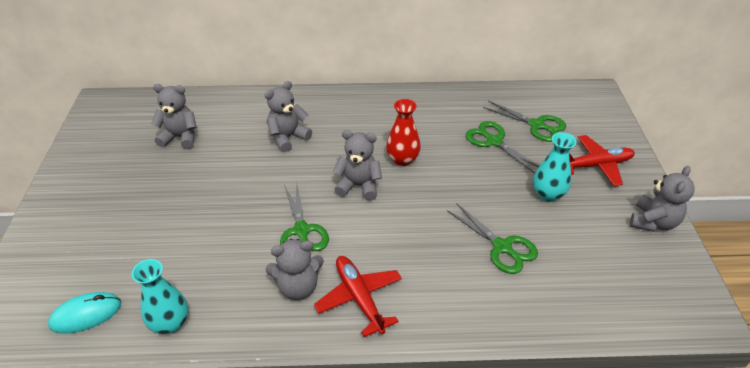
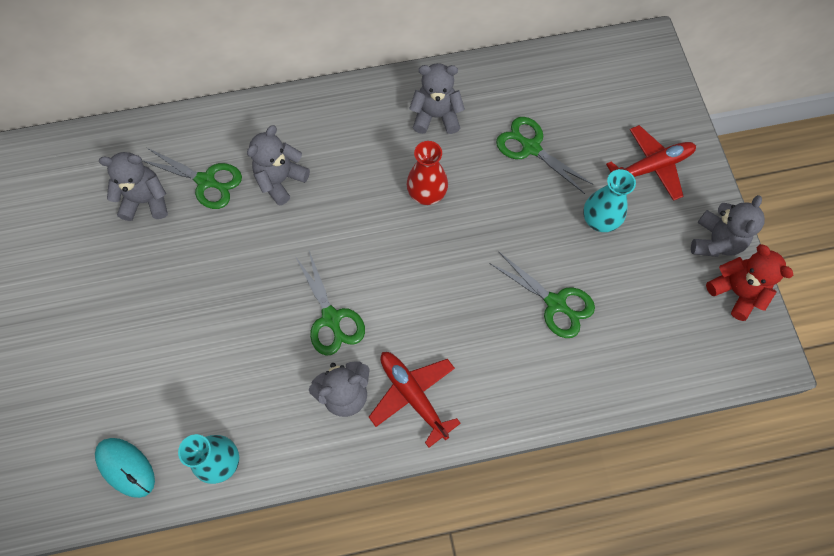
camera: 10 degrees left, 25 degrees up
turquoise mouse [48,292,121,334] -> turquoise mouse turned 75 degrees clockwise [95,438,155,498]
grey teddy bear [333,130,382,201] -> grey teddy bear moved to [409,63,465,134]
green scissors [483,101,566,142] -> green scissors moved to [142,147,242,209]
none -> red teddy bear [706,244,793,321]

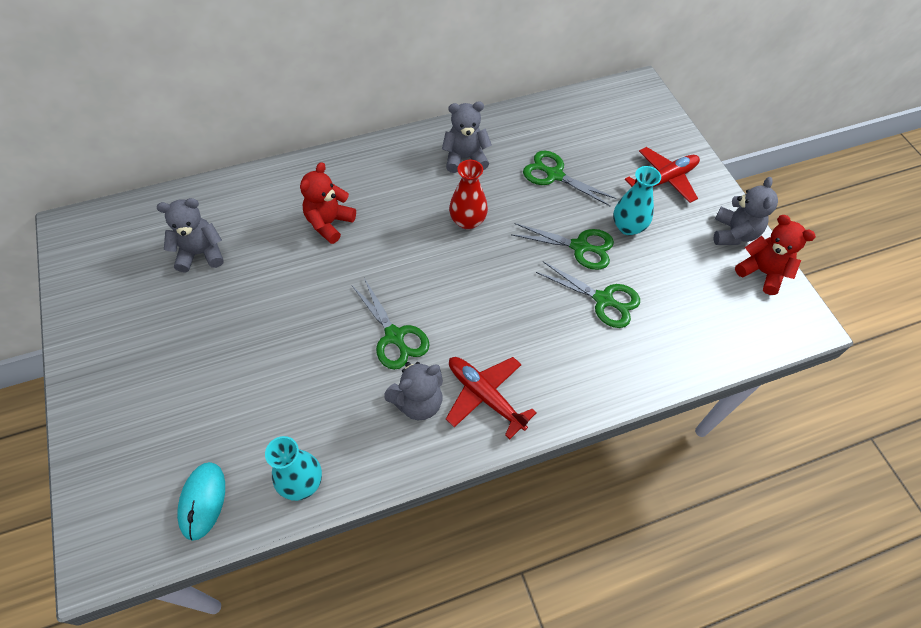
camera: 10 degrees left, 10 degrees down
turquoise mouse [95,438,155,498] -> turquoise mouse turned 60 degrees clockwise [177,462,225,541]
green scissors [142,147,242,209] -> green scissors moved to [511,223,614,270]
grey teddy bear [247,125,310,206] -> red teddy bear [300,162,356,244]

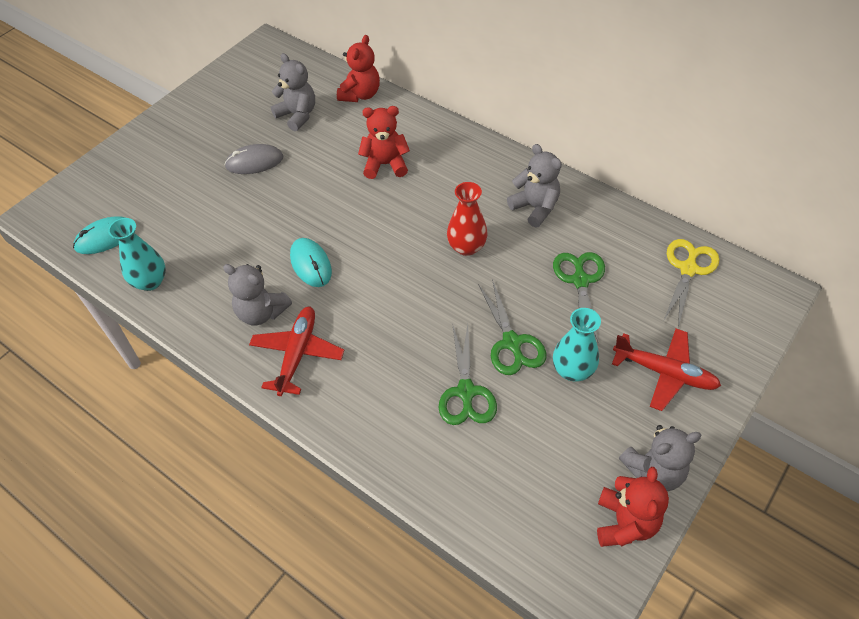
camera: 60 degrees right, 5 degrees down
green scissors [352,278,429,370] -> turquoise mouse [290,238,332,287]
none -> grey mouse [224,144,284,174]
none -> red teddy bear [337,35,380,102]
none -> yellow scissors [664,239,719,327]

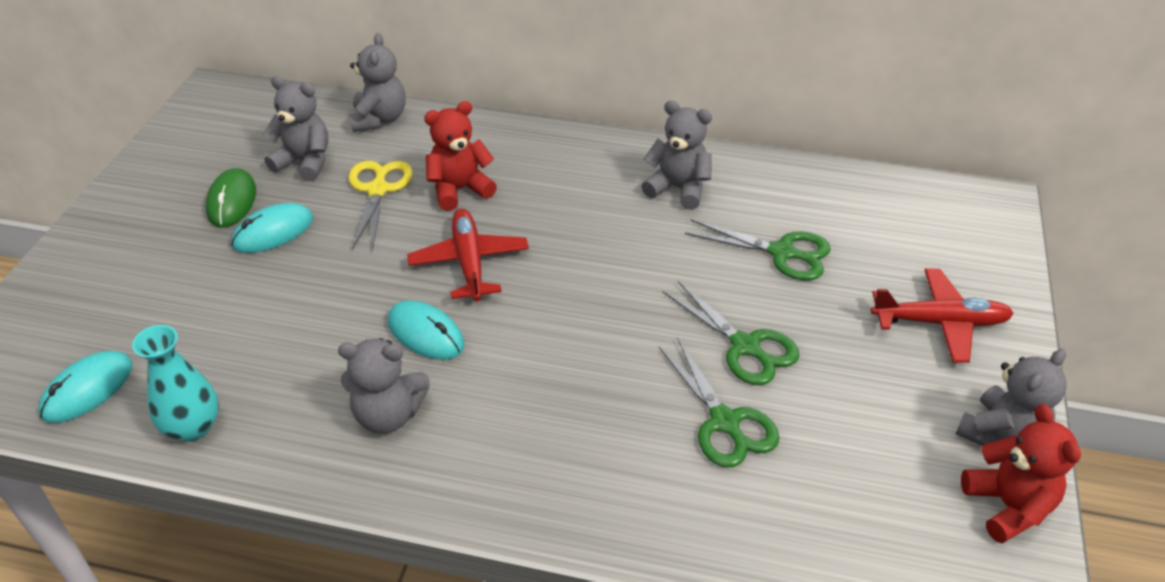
camera: 25 degrees left, 10 degrees down
grey mouse [224,144,284,174] -> turquoise mouse [231,203,313,253]
red plane [249,306,344,396] -> red plane moved to [407,209,529,301]
red teddy bear [337,35,380,102] -> grey teddy bear [349,33,405,132]
red vase [447,182,487,256] -> none
green scissors [553,252,605,341] -> green scissors turned 135 degrees clockwise [685,220,831,281]
turquoise vase [553,308,601,382] -> none
yellow scissors [664,239,719,327] -> yellow scissors moved to [349,161,413,251]
none -> green mouse [206,168,256,227]

